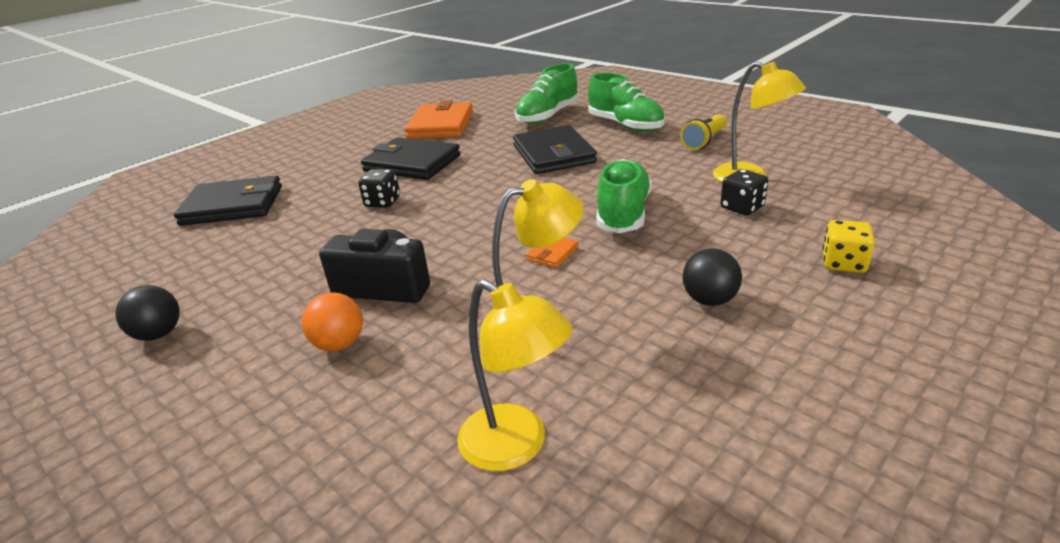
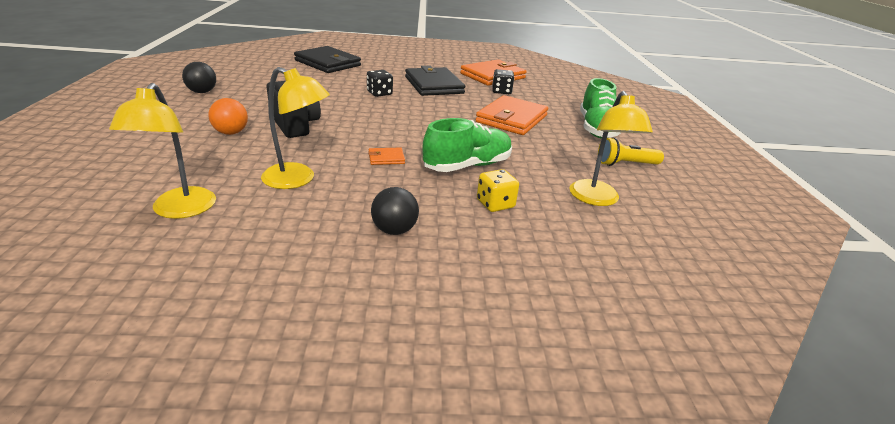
camera: 40 degrees right, 0 degrees up
black wallet [513,125,597,174] -> orange wallet [476,95,548,135]
green shoe [515,63,579,124] -> none
black dice [720,169,768,216] -> black dice moved to [492,69,514,94]
yellow dice [823,220,875,273] -> yellow dice moved to [477,169,519,212]

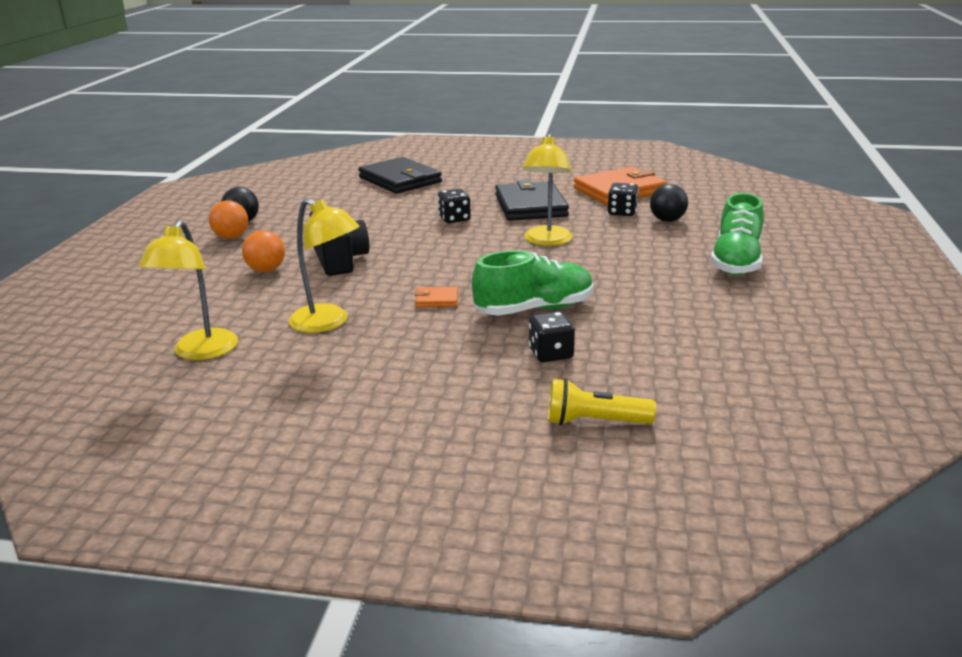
camera: 15 degrees right, 5 degrees down
black ball [371,187,419,235] -> black ball moved to [650,184,688,222]
orange wallet [476,95,548,135] -> none
yellow dice [477,169,519,212] -> black dice [529,312,575,362]
yellow lamp [569,91,653,206] -> yellow lamp moved to [523,134,573,246]
yellow flashlight [598,137,664,166] -> yellow flashlight moved to [548,378,656,425]
none -> orange ball [209,200,248,239]

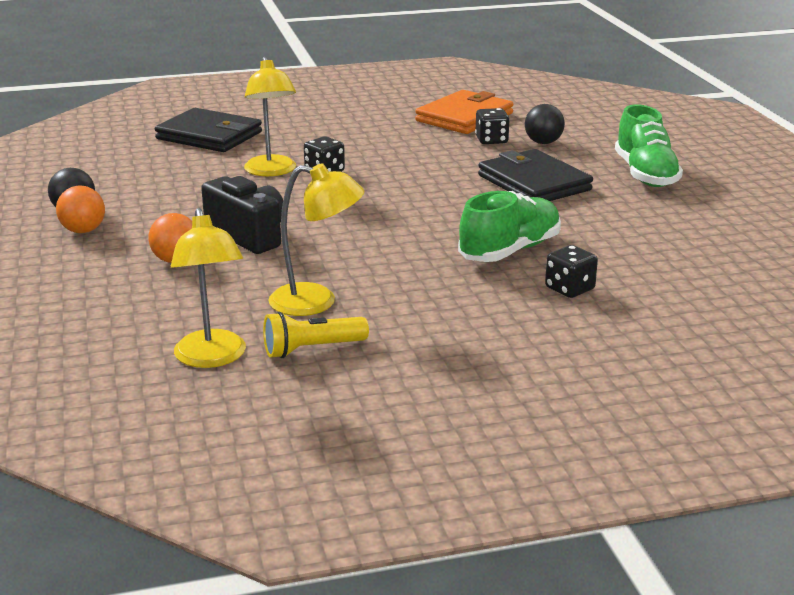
camera: 25 degrees left, 0 degrees up
orange wallet [415,287,458,307] -> none
black wallet [495,180,569,221] -> black wallet moved to [478,149,593,201]
yellow lamp [523,134,573,246] -> yellow lamp moved to [244,57,296,176]
yellow flashlight [548,378,656,425] -> yellow flashlight moved to [263,312,369,358]

